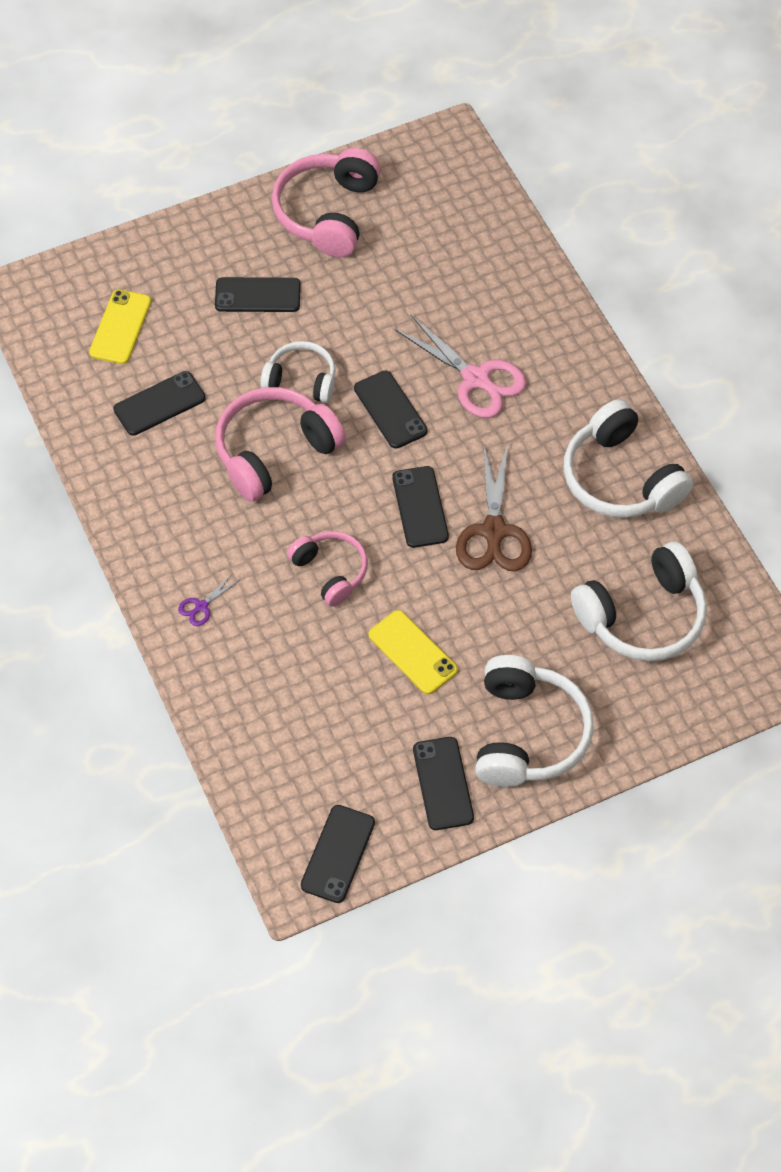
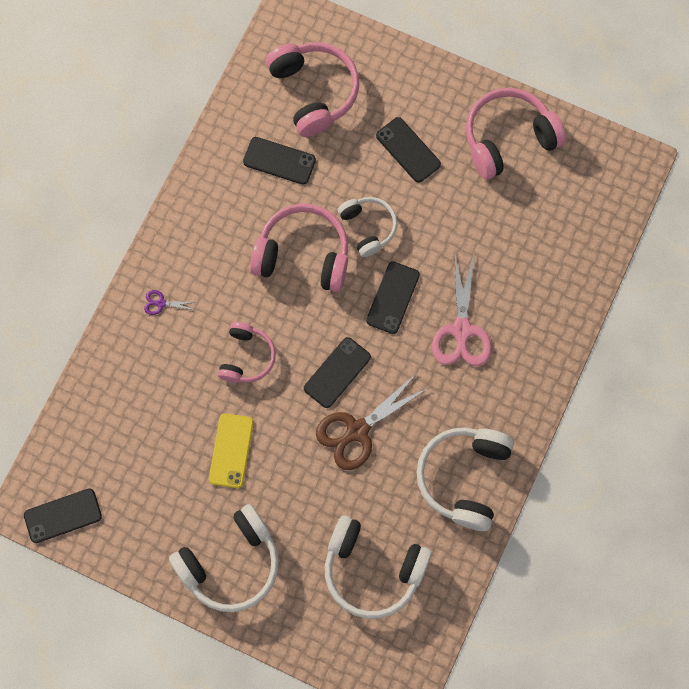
camera: 50 degrees right, 15 degrees up
yellow phone [89,289,151,364] -> pink headphones [266,42,359,137]
black phone [413,737,474,830] -> none

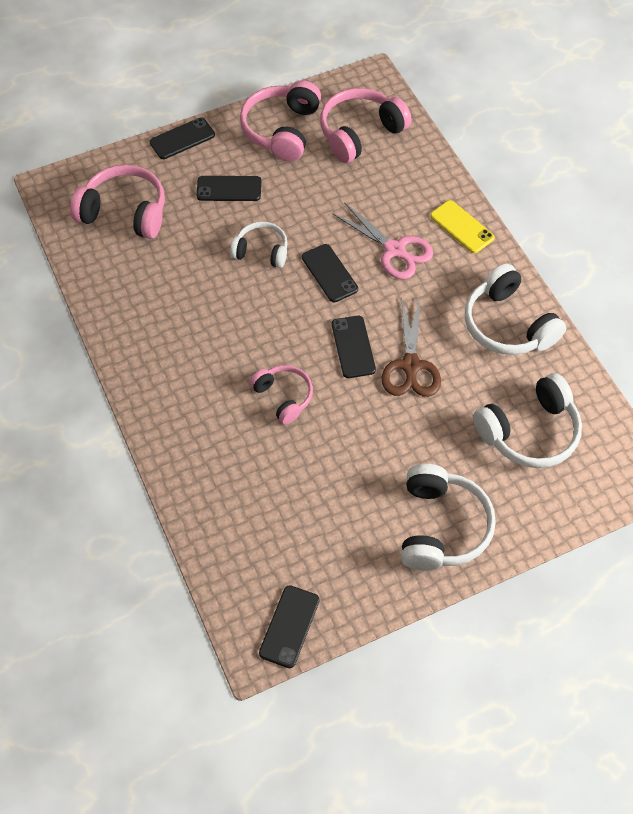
camera: 50 degrees left, 15 degrees down
purple scissors [144,290,195,315] -> none
yellow phone [209,413,253,488] -> yellow phone moved to [430,200,495,253]
black phone [243,137,316,185] -> black phone moved to [150,117,215,159]
pink headphones [250,203,348,292] -> pink headphones moved to [320,88,412,163]

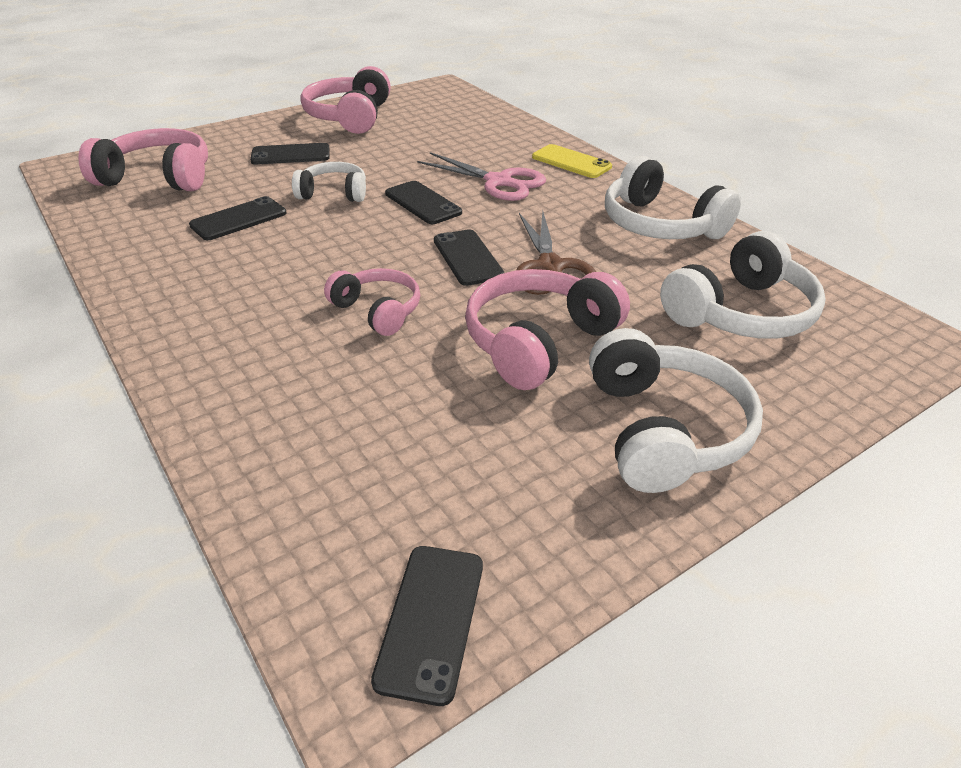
camera: 10 degrees left, 20 degrees down
black phone [150,117,215,159] -> black phone moved to [189,196,287,240]
pink headphones [320,88,412,163] -> pink headphones moved to [465,269,630,390]

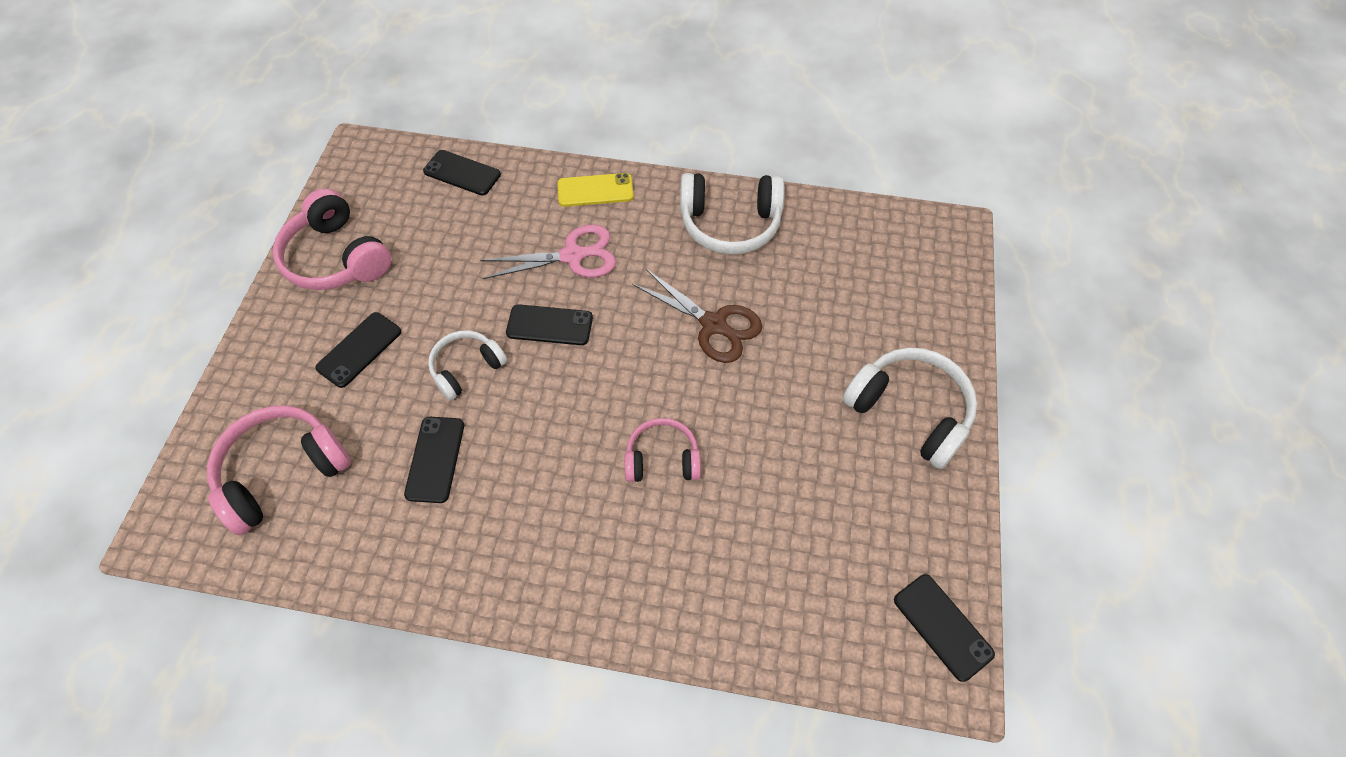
camera: 45 degrees left, 20 degrees up
black phone [434,229,504,286] -> black phone moved to [423,150,501,195]
pink headphones [465,269,630,390] -> none
white headphones [660,231,826,339] -> none

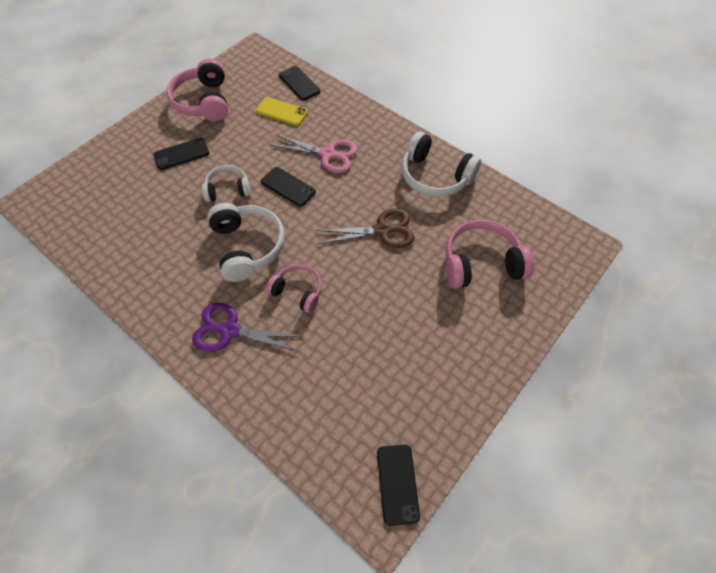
camera: 30 degrees right, 0 degrees up
pink headphones [207,406,351,535] -> pink headphones moved to [445,220,534,289]
black phone [404,417,464,503] -> none
yellow phone [557,173,634,207] -> yellow phone moved to [256,97,308,126]
brown scissors [632,269,762,363] -> brown scissors turned 75 degrees counterclockwise [316,208,415,248]
white headphones [843,348,977,469] -> white headphones moved to [207,203,285,282]
none -> purple scissors [192,303,303,352]

